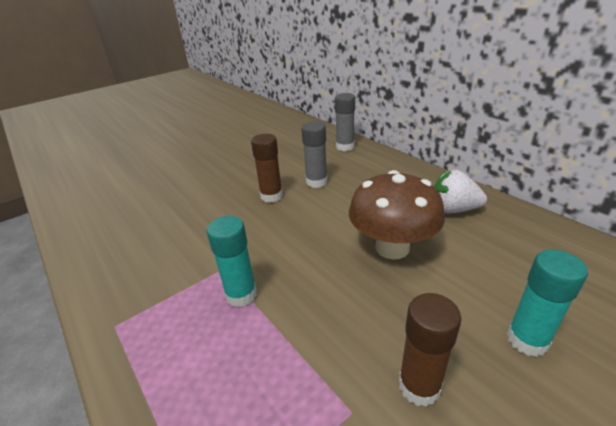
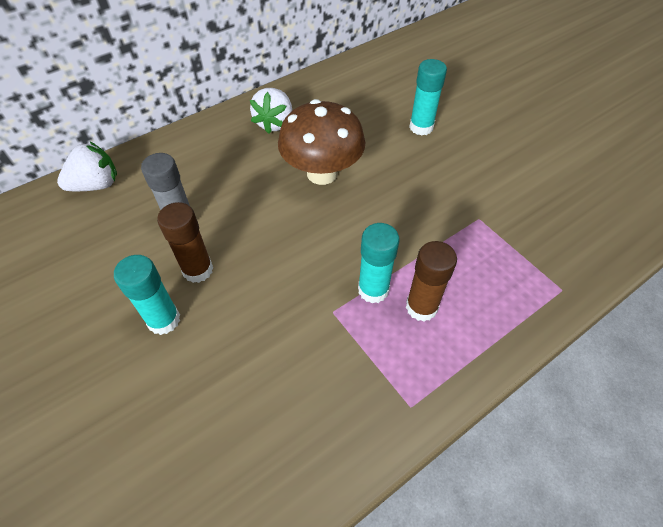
camera: 90 degrees left, 20 degrees up
grey glue stick [335,93,355,151] -> white strawberry [57,141,117,191]
brown glue stick [399,293,461,407] -> brown glue stick moved to [406,241,457,322]
none -> turquoise glue stick [114,255,180,335]

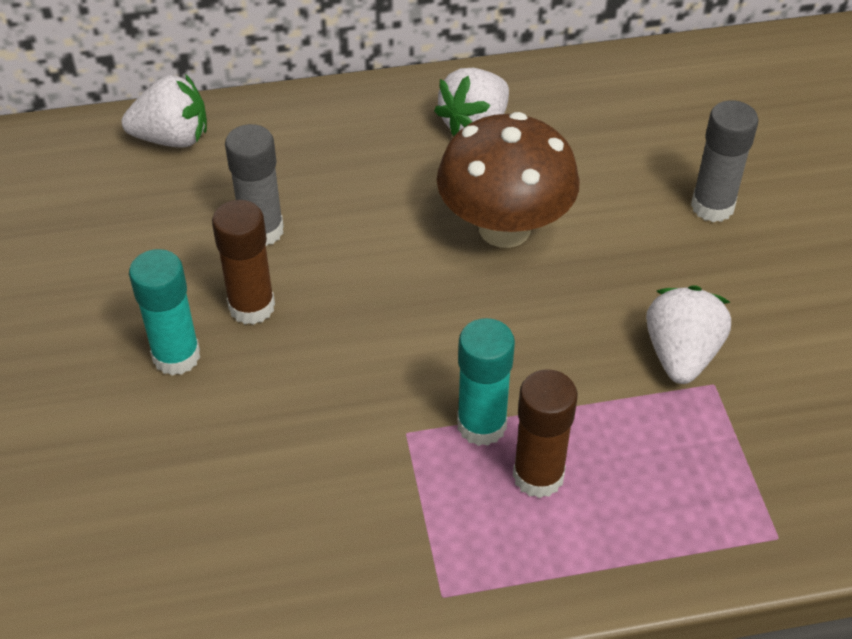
camera: 25 degrees right, 5 degrees down
turquoise glue stick [409,59,447,135] -> grey glue stick [691,100,759,222]
none -> white strawberry [646,285,731,384]

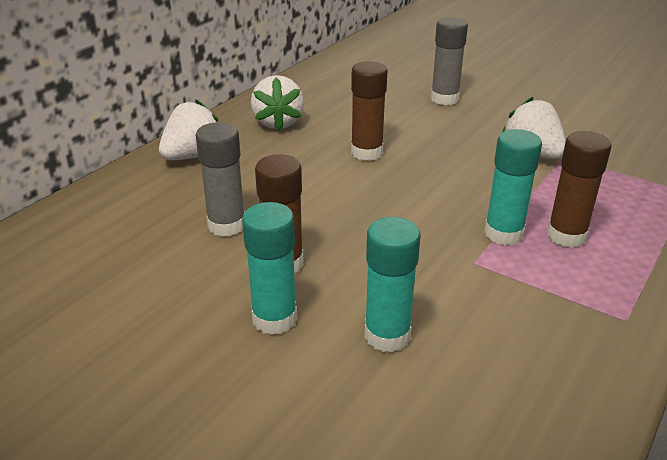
camera: 45 degrees left, 15 degrees down
white strawberry [122,74,207,148] -> white strawberry moved to [159,99,218,160]
brown mushroom [437,112,580,248] -> brown glue stick [351,61,388,161]
none -> turquoise glue stick [365,217,421,352]

